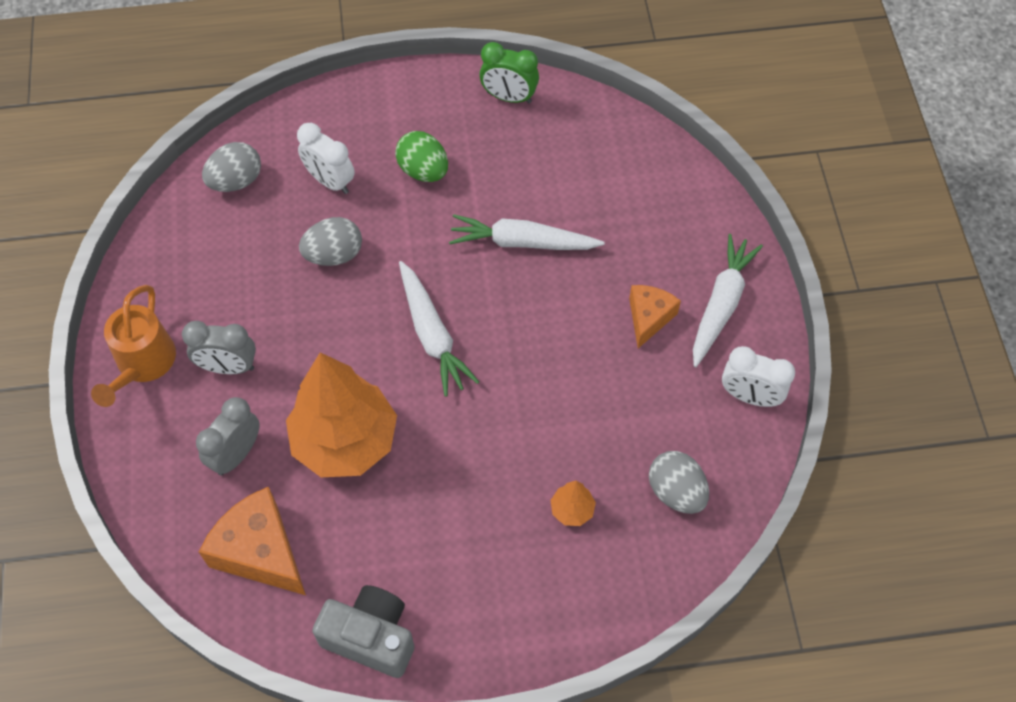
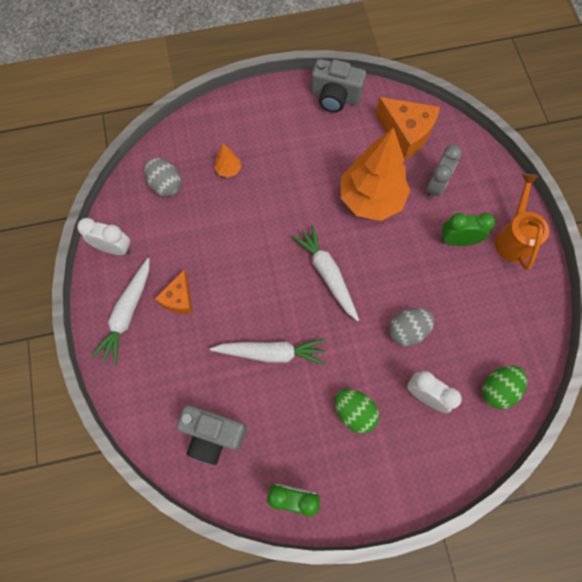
camera: 175 degrees right, 10 degrees up
grey clock [182,321,256,374] -> green clock [441,213,495,246]
grey egg [202,142,261,192] -> green egg [482,366,527,409]
none -> grey camera [177,405,247,465]

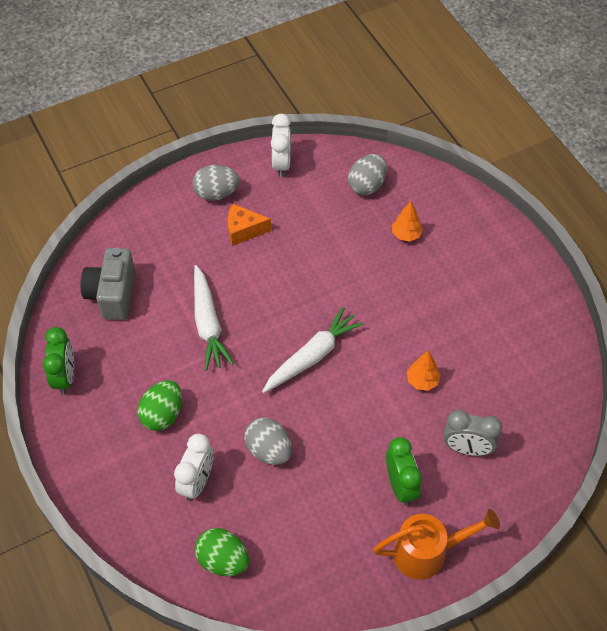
camera: 75 degrees right, 15 degrees down
white carrot [92,258,150,365] -> grey egg [192,165,239,201]
grey camera [311,59,366,112] -> none
orange tree [341,127,410,221] -> orange tree [407,351,441,391], size x0.40
orange cheese [375,97,440,160] -> none

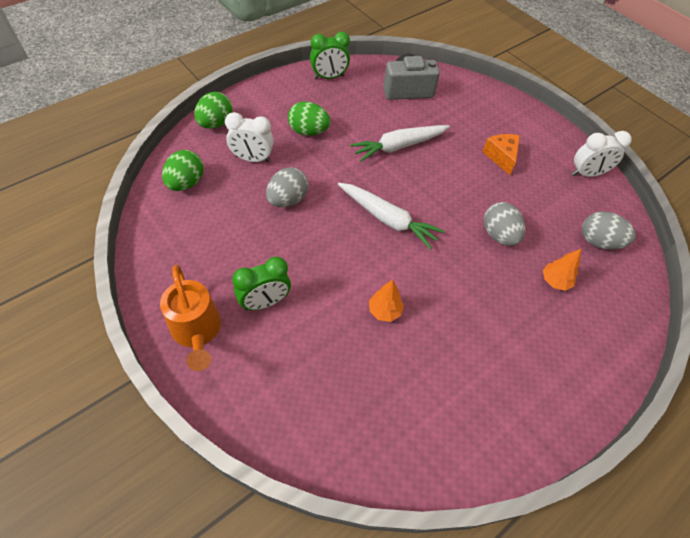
camera: 75 degrees right, 0 degrees up
grey egg [192,165,239,201] -> grey egg moved to [484,202,525,246]
grey clock [443,410,502,456] -> none
none -> green egg [194,92,233,129]

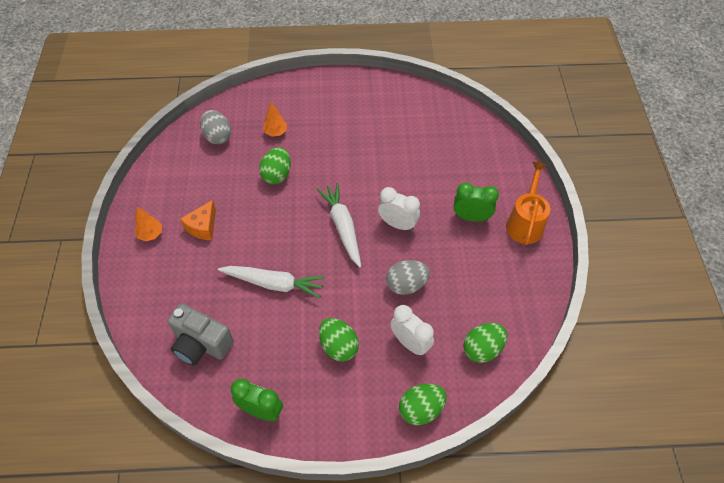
camera: 140 degrees left, 0 degrees up
orange tree [369,280,404,322] -> orange tree moved to [135,207,162,241]
grey egg [484,202,525,246] -> green egg [259,147,291,184]
white clock [572,131,632,177] -> white clock moved to [378,187,420,231]

